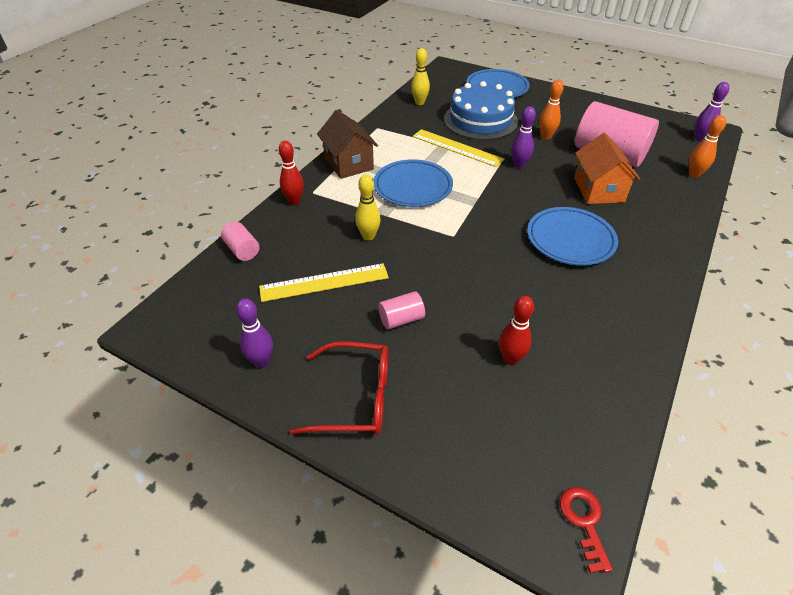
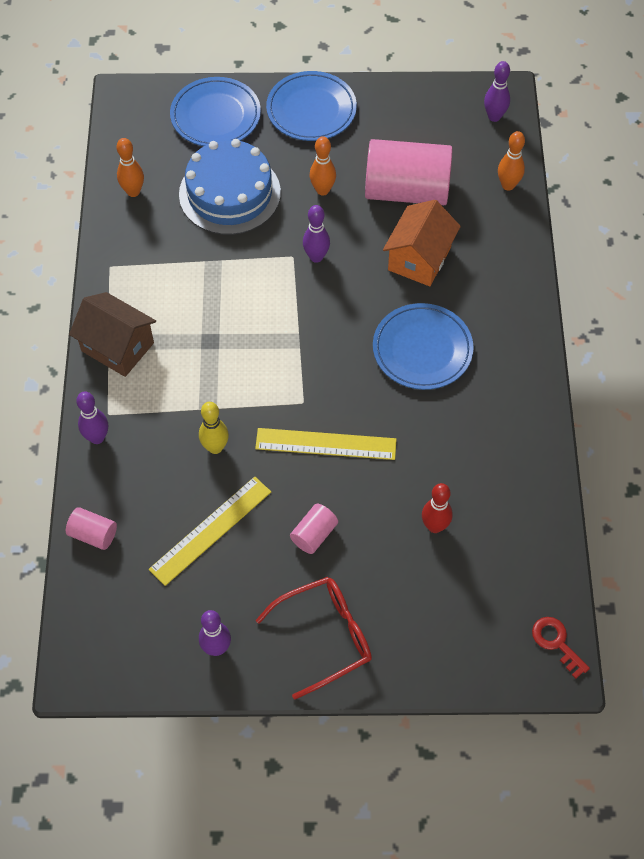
camera: 30 degrees left, 15 degrees up
red bowling pin [279,141,304,205] -> purple bowling pin [76,391,108,444]
blue plate [374,159,453,207] -> blue plate moved to [266,71,357,141]
yellow bowling pin [411,48,430,105] -> orange bowling pin [117,138,144,197]
yellow ruler [412,129,504,167] -> yellow ruler moved to [255,428,397,460]
orange house [574,133,640,204] -> orange house turned 60 degrees clockwise [383,200,461,286]

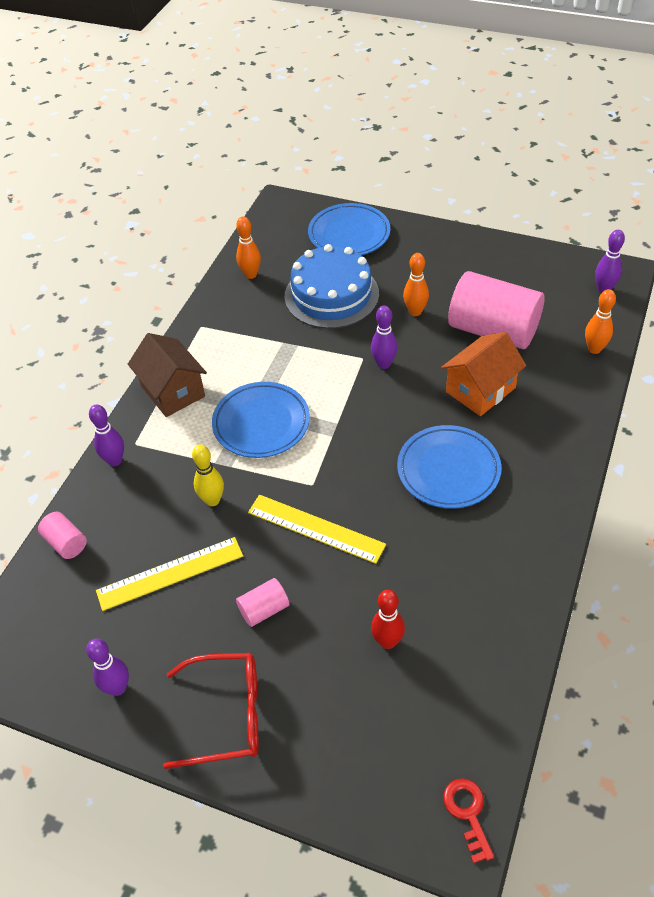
camera: 25 degrees right, 10 degrees down
blue plate [266,71,357,141] -> blue plate moved to [212,382,310,458]

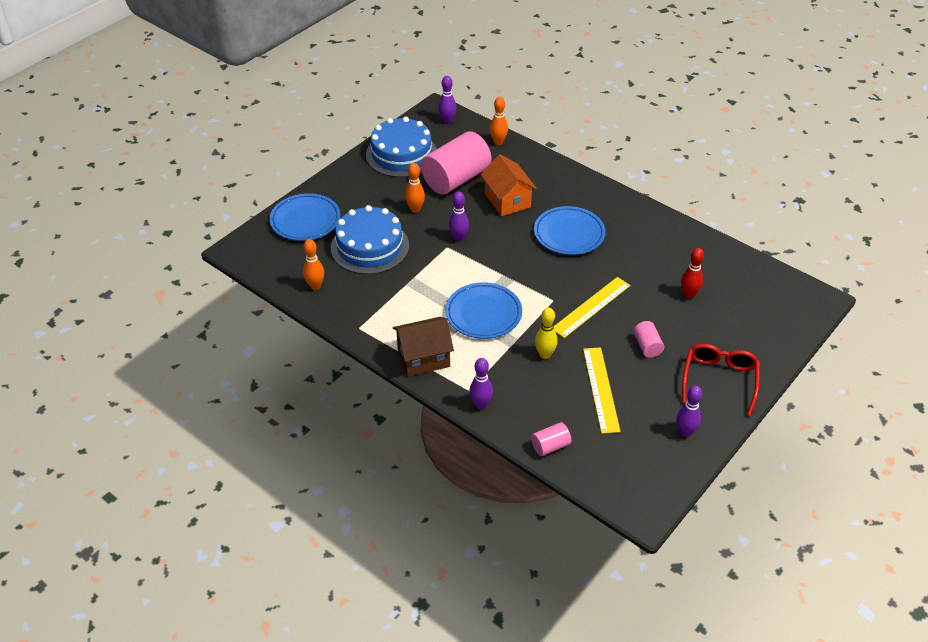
camera: 75 degrees left, 5 degrees down
red key [443,778,494,864] -> none
none -> blue cake [366,117,437,177]

